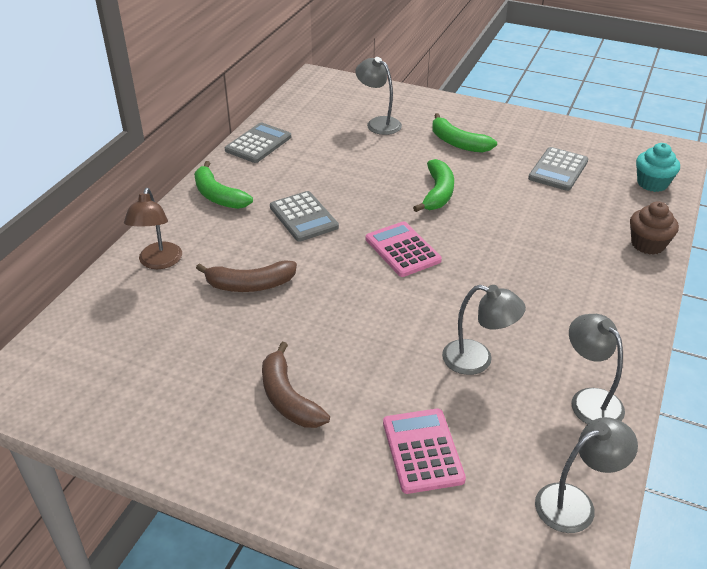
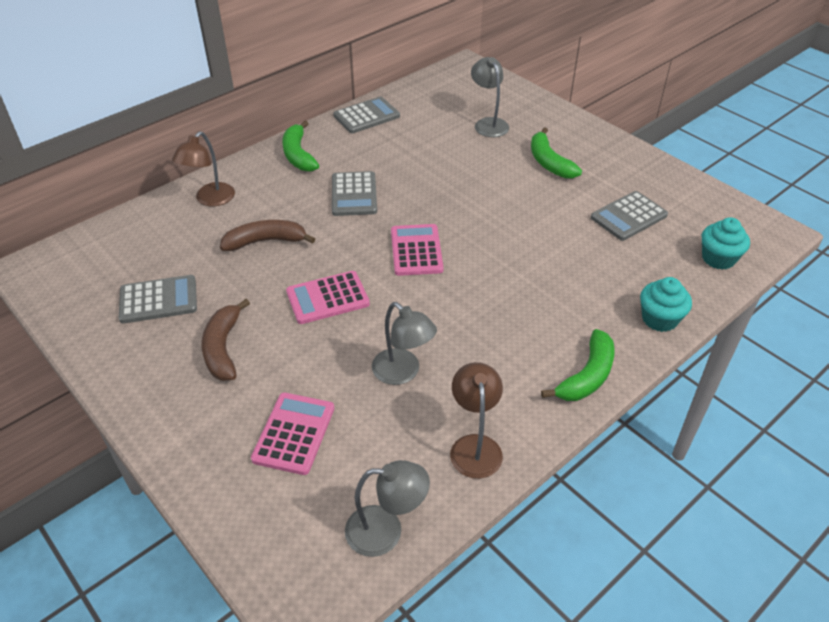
camera: 25 degrees right, 5 degrees up
brown banana [196,260,297,292] -> brown banana turned 150 degrees clockwise [220,220,315,251]
green banana [413,159,454,212] -> green banana moved to [541,329,615,401]
grey lamp [569,314,625,424] -> brown lamp [450,362,503,479]
brown cupcake [630,201,679,255] -> turquoise cupcake [640,277,692,332]
none -> grey calculator [119,275,197,324]
none -> pink calculator [286,271,370,324]

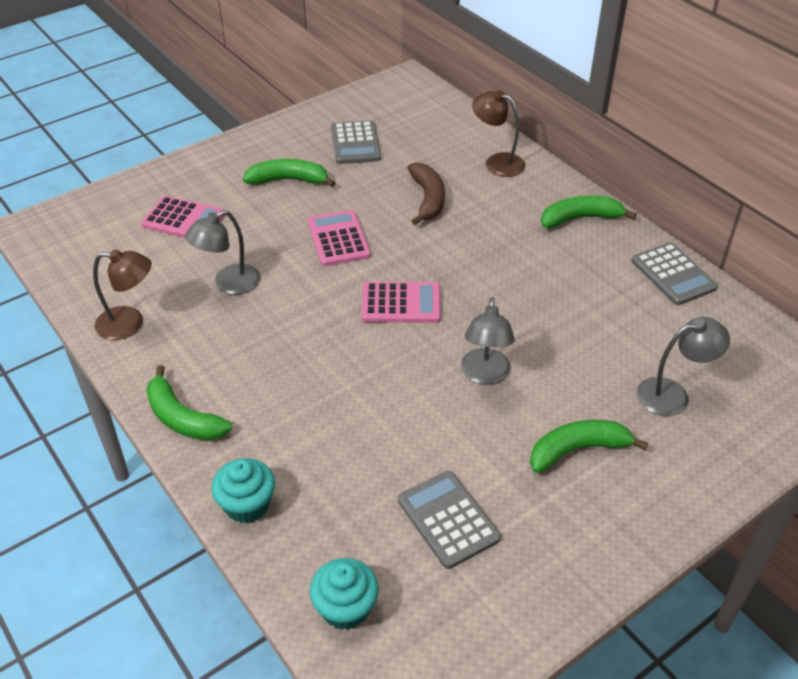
camera: 95 degrees right, 0 degrees up
brown banana [202,299,250,381] -> green banana [243,159,336,187]
grey calculator [332,171,377,216] -> none
grey lamp [345,460,430,557] -> grey lamp moved to [461,297,515,385]

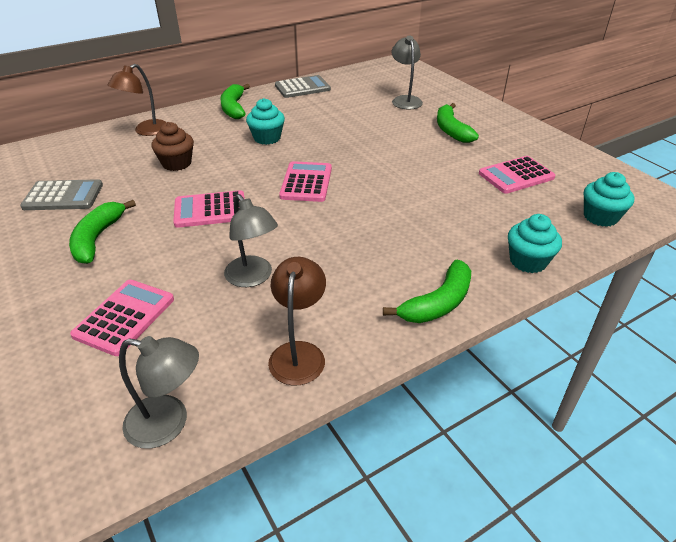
camera: 85 degrees left, 5 degrees down
grey calculator [398,471,501,569] -> pink calculator [479,156,555,194]
brown banana [407,162,445,225] -> brown cupcake [152,122,194,171]
grey lamp [461,297,515,385] -> grey lamp moved to [119,336,199,449]
none -> turquoise cupcake [246,98,285,145]

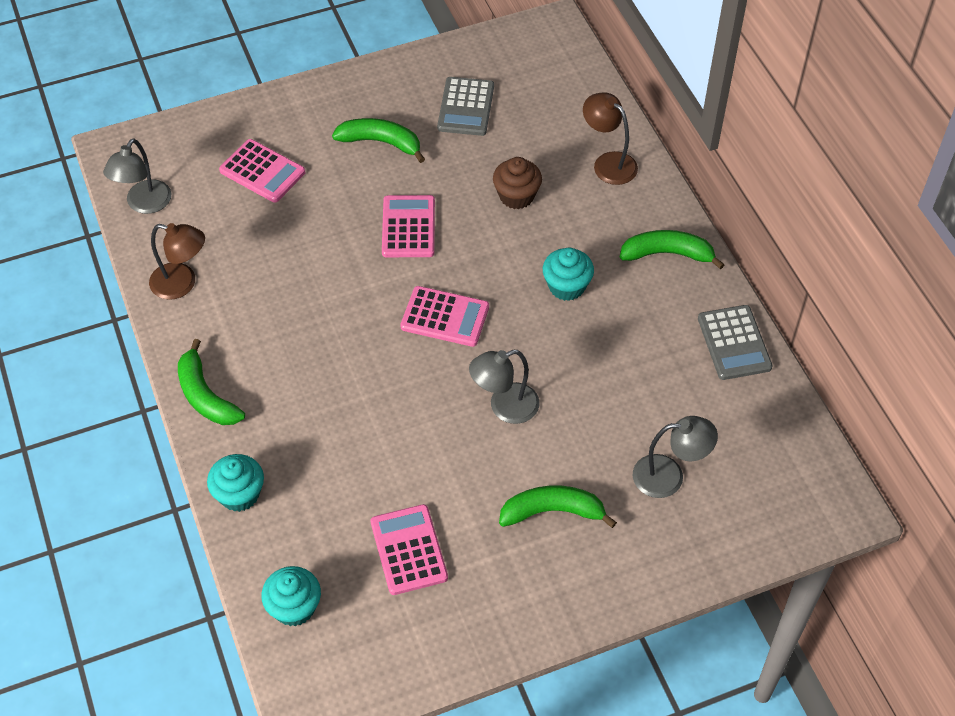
camera: 100 degrees right, 15 degrees up
grey lamp [224,194,278,287] -> grey lamp moved to [469,350,540,424]

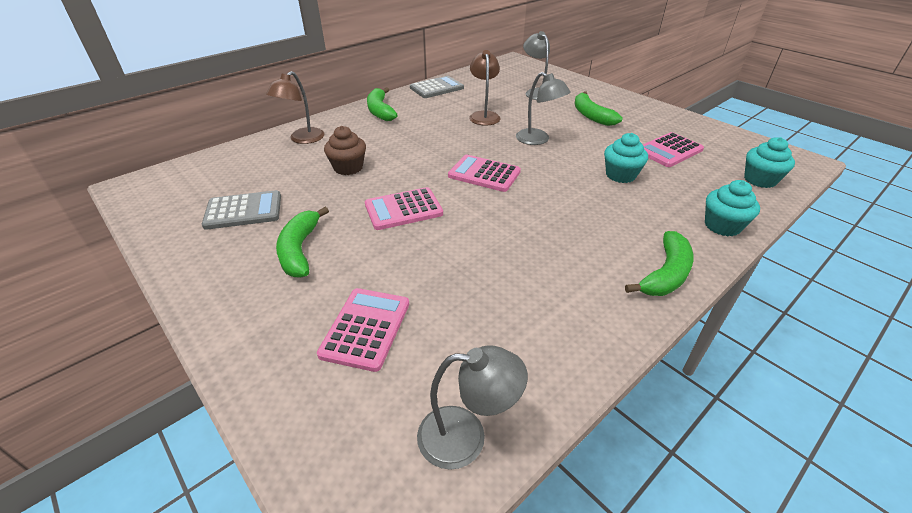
camera: 110 degrees left, 15 degrees down
brown lamp [149,223,205,300] -> brown lamp moved to [469,50,500,126]
pink calculator [401,286,489,347] -> pink calculator turned 60 degrees counterclockwise [448,155,521,192]
turquoise cupcake [543,248,594,301] -> turquoise cupcake moved to [604,133,648,183]

